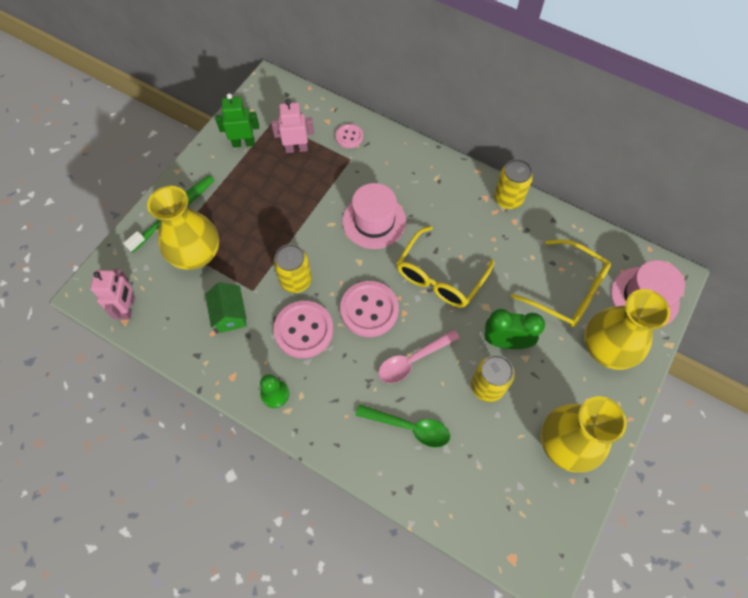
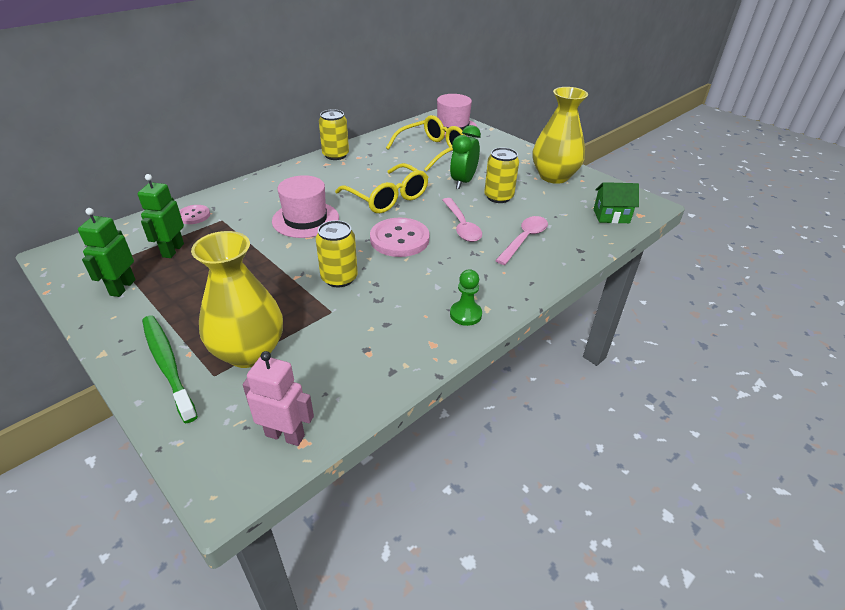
camera: 75 degrees left, 25 degrees down
green house [205,282,247,333] -> green house moved to [594,182,639,223]
pink robot [271,99,314,153] -> green robot [138,174,184,258]
pink button [273,301,333,358] -> none
green spoon [355,404,450,447] -> pink spoon [495,216,548,265]
yellow vase [584,289,670,370] -> none

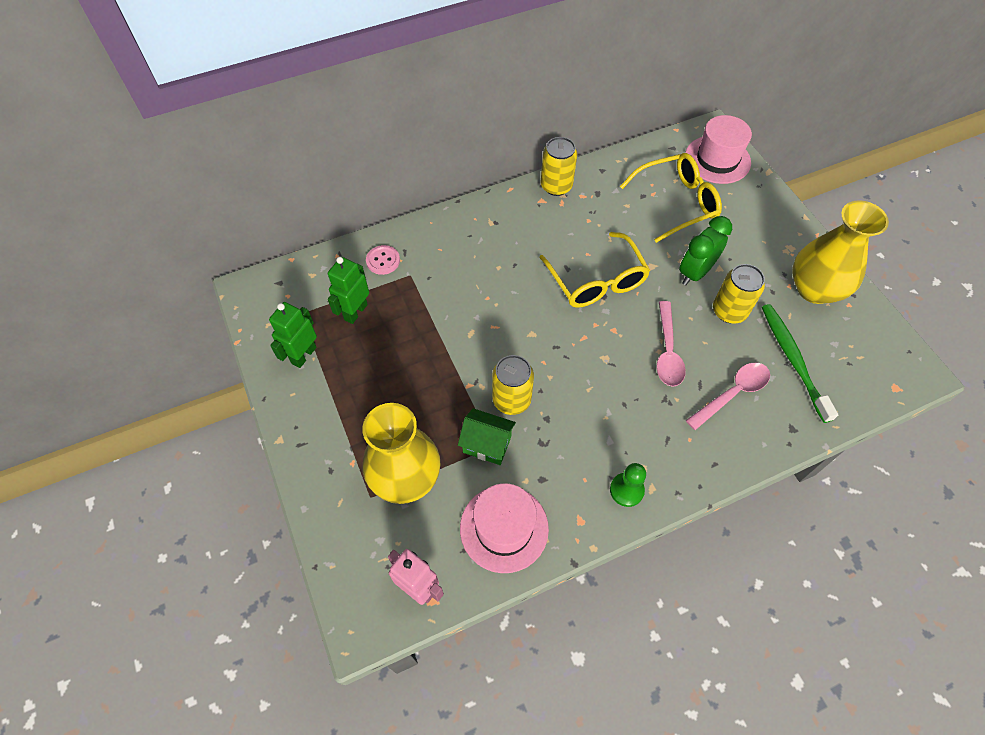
camera: 20 degrees right, 20 degrees up
green toothbrush [142,316,198,423] -> green toothbrush moved to [762,304,838,423]
pink hat [272,175,339,238] -> pink hat moved to [460,483,549,573]
pink button [370,218,430,257] -> none
green house [594,182,639,223] -> green house moved to [458,408,516,465]

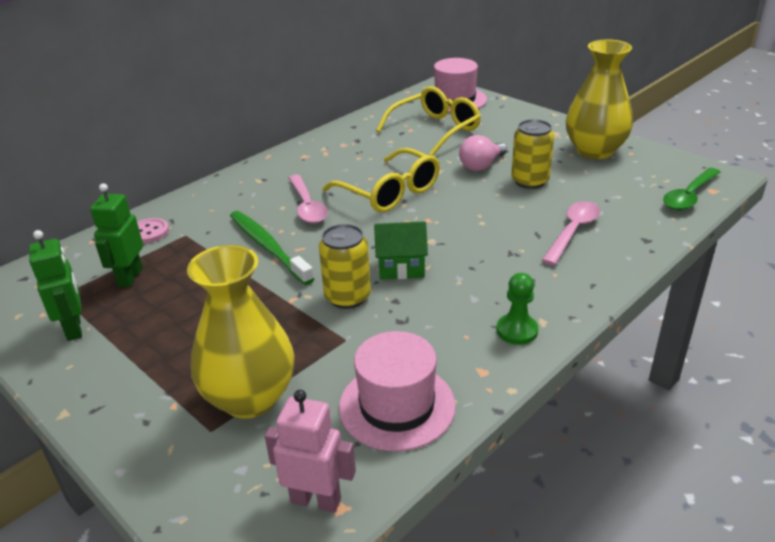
camera: 20 degrees left, 25 degrees down
green robot [269,302,317,368] -> green robot turned 150 degrees clockwise [29,230,82,341]
green house [458,408,516,465] -> green house moved to [374,221,428,280]
yellow can [541,137,577,196] -> none
pink spoon [656,301,686,387] -> pink spoon moved to [289,175,328,224]
green clock [679,216,732,285] -> pink light bulb [459,135,507,171]
green toothbrush [762,304,838,423] -> green toothbrush moved to [230,211,314,285]
none -> green spoon [663,168,721,210]

